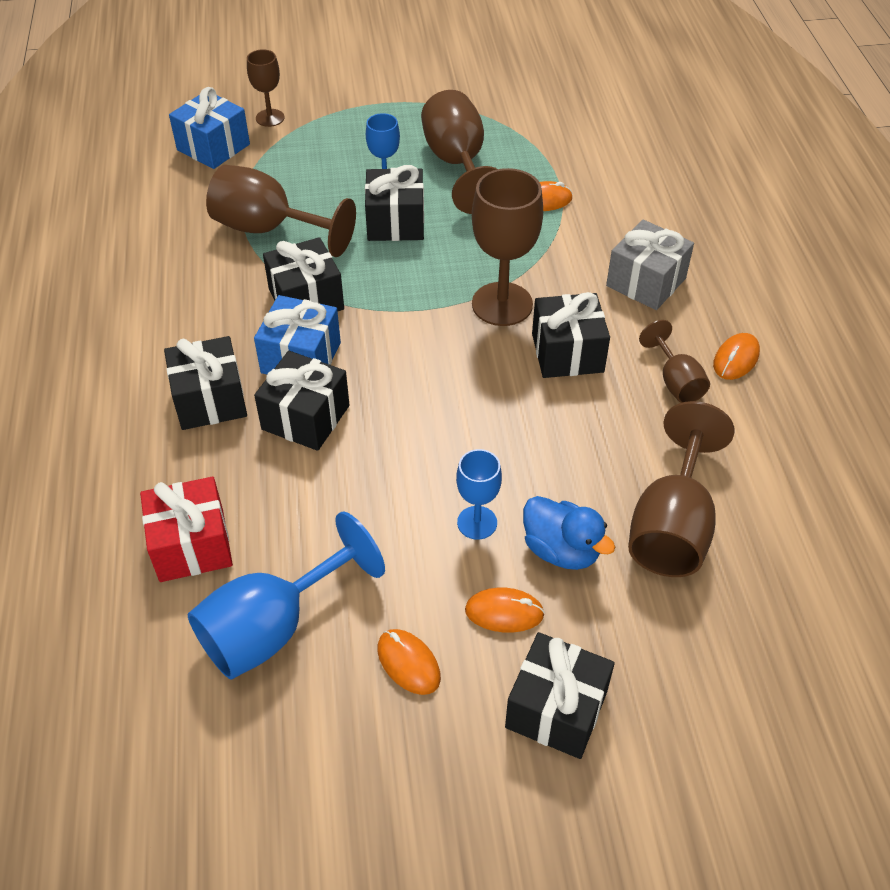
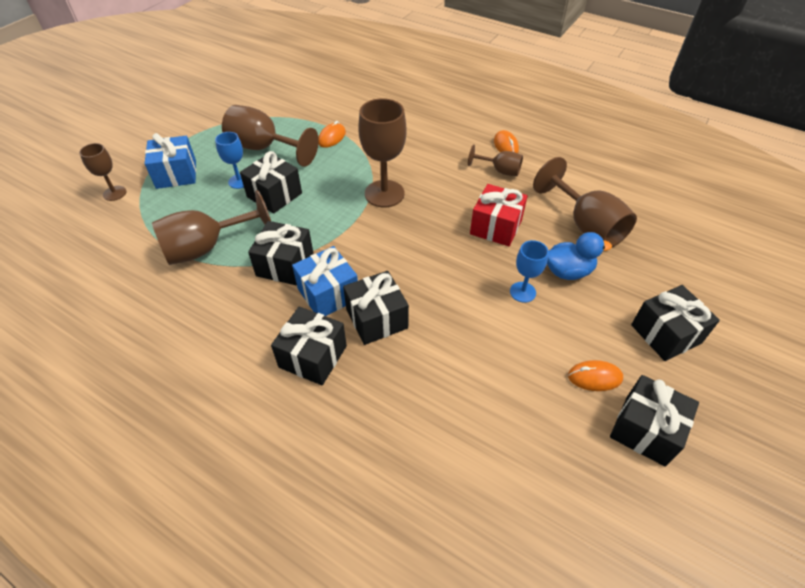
camera: 50 degrees left, 0 degrees up
red gift [140,477,233,582] -> red gift moved to [470,184,528,246]
blue gift [169,87,250,169] -> blue gift moved to [145,133,196,189]
blue goblet [188,511,385,680] -> none
orange mouse [465,588,545,633] -> none
black gift [532,292,610,378] -> black gift moved to [610,375,699,467]
grey gift [606,219,694,310] -> none

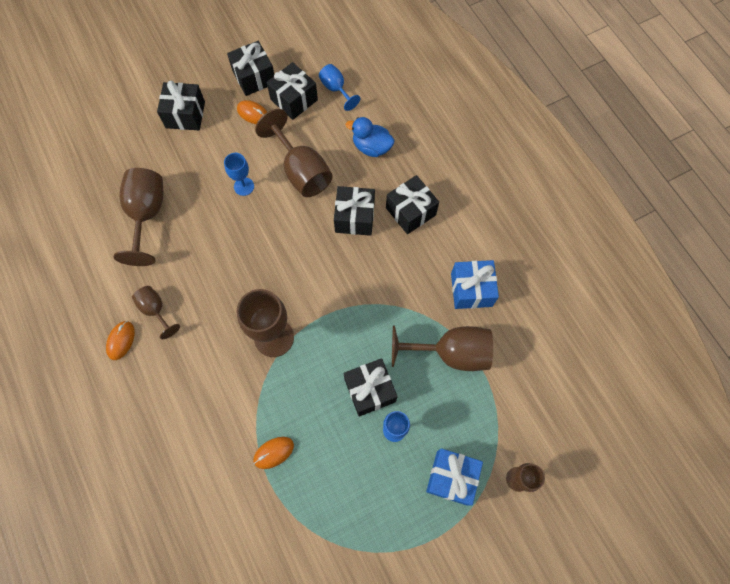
camera: 150 degrees left, 20 degrees up
brown goblet [222,105,319,167] -> brown goblet moved to [255,109,333,197]
black gift [248,221,314,285] -> black gift moved to [267,62,318,120]
blue gift [292,246,358,316] -> blue gift moved to [451,260,499,309]
red gift [470,184,528,246] -> none
blue duck [547,232,612,280] -> blue duck moved to [346,117,394,157]
none -> blue goblet [319,64,360,111]

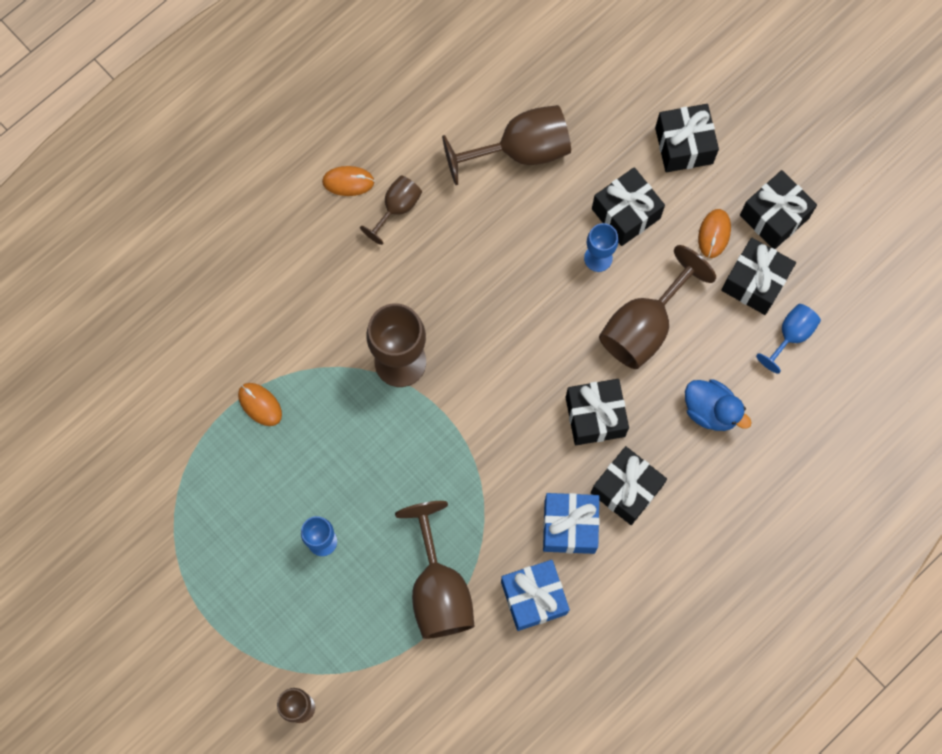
camera: 75 degrees right, 5 degrees up
black gift [344,358,398,417] -> black gift moved to [592,167,665,246]
blue duck [346,117,394,157] -> blue duck turned 120 degrees clockwise [685,379,752,431]
blue gift [426,448,483,505] -> blue gift moved to [543,493,600,554]

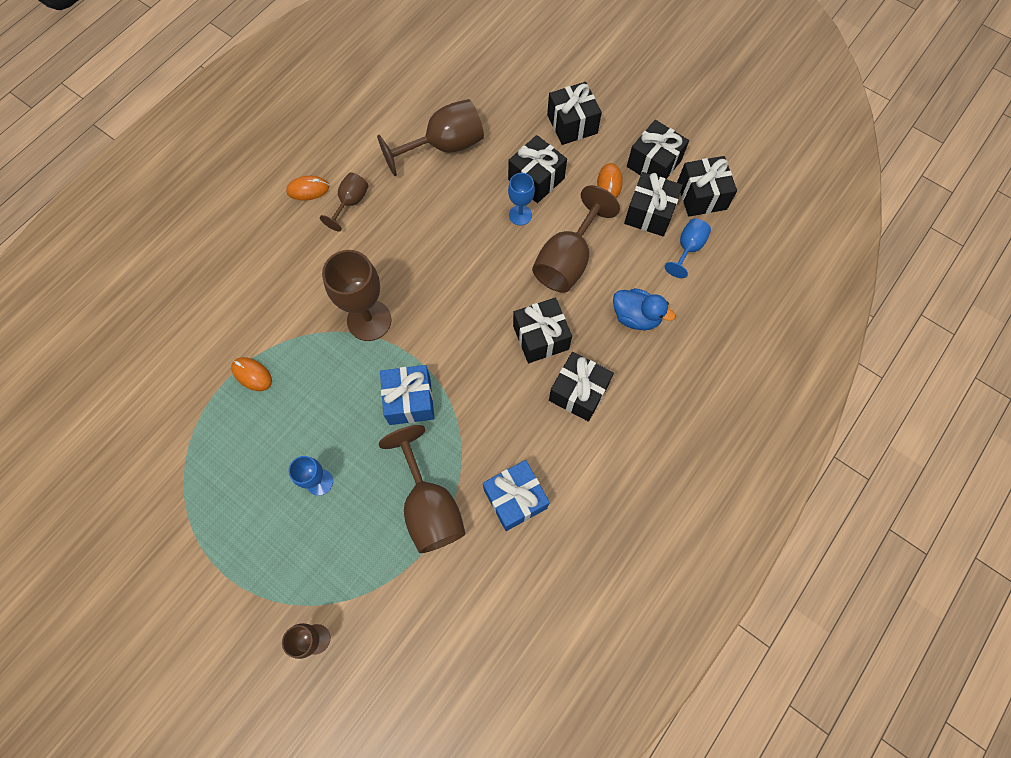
camera: 10 degrees left, 5 degrees down
blue gift [543,493,600,554] -> blue gift moved to [380,365,435,425]
none -> black gift [677,156,737,217]

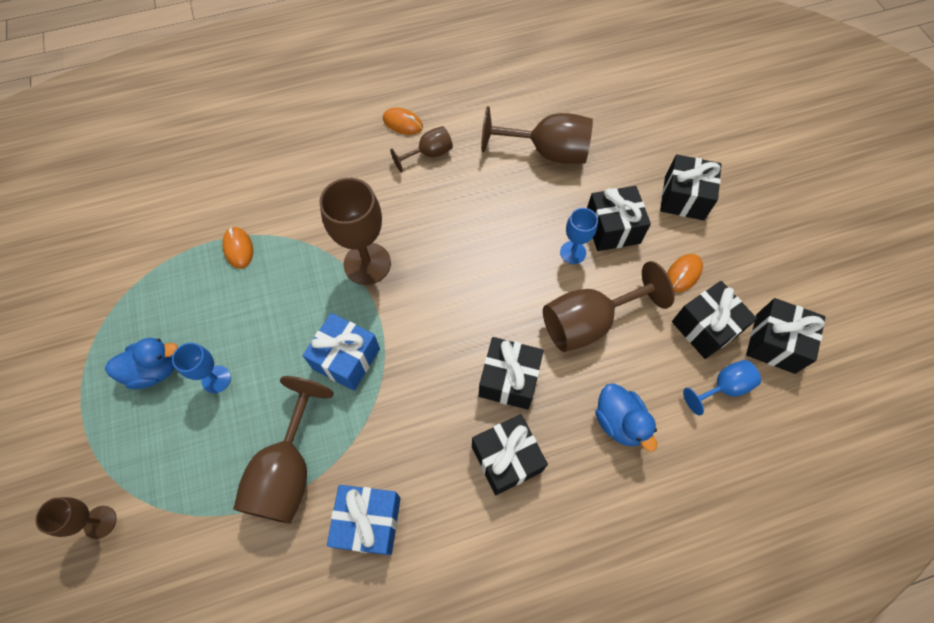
camera: 35 degrees right, 5 degrees down
black gift [627,120,689,179] -> none
none -> blue duck [105,338,178,389]

